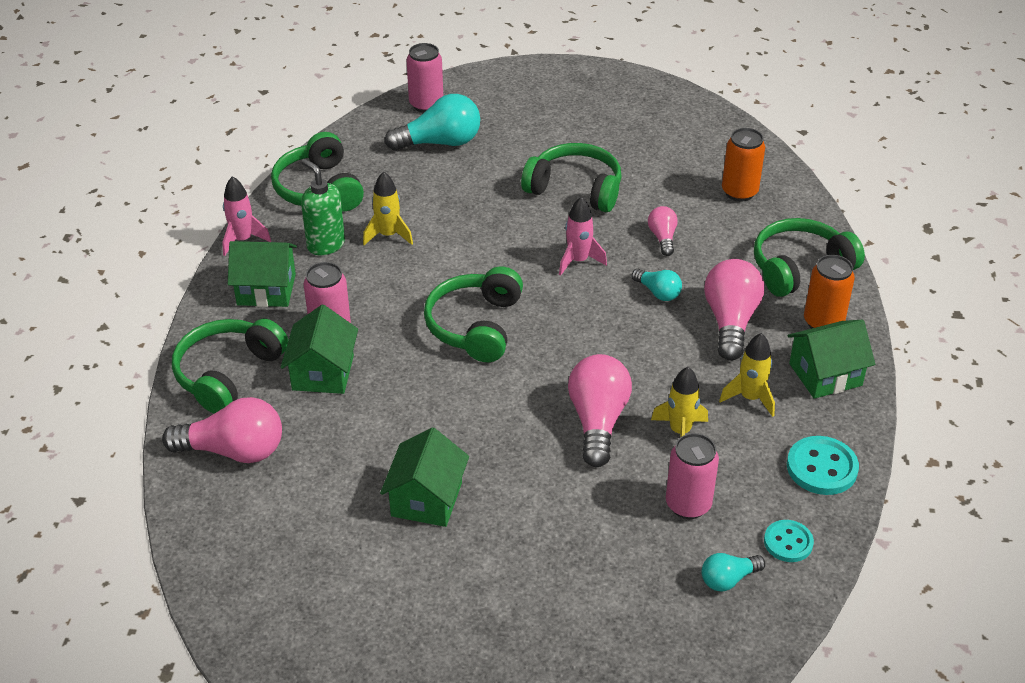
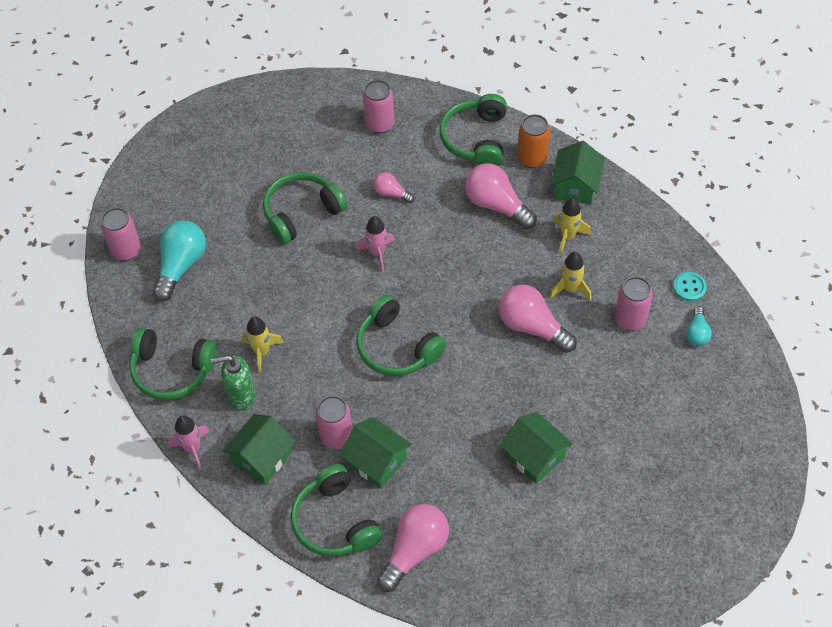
camera: 55 degrees left, 15 degrees up
turquoise light bulb [632,269,682,301] -> none
orange can [722,128,765,201] -> pink can [363,80,395,134]
turquoise button [787,436,859,495] -> none

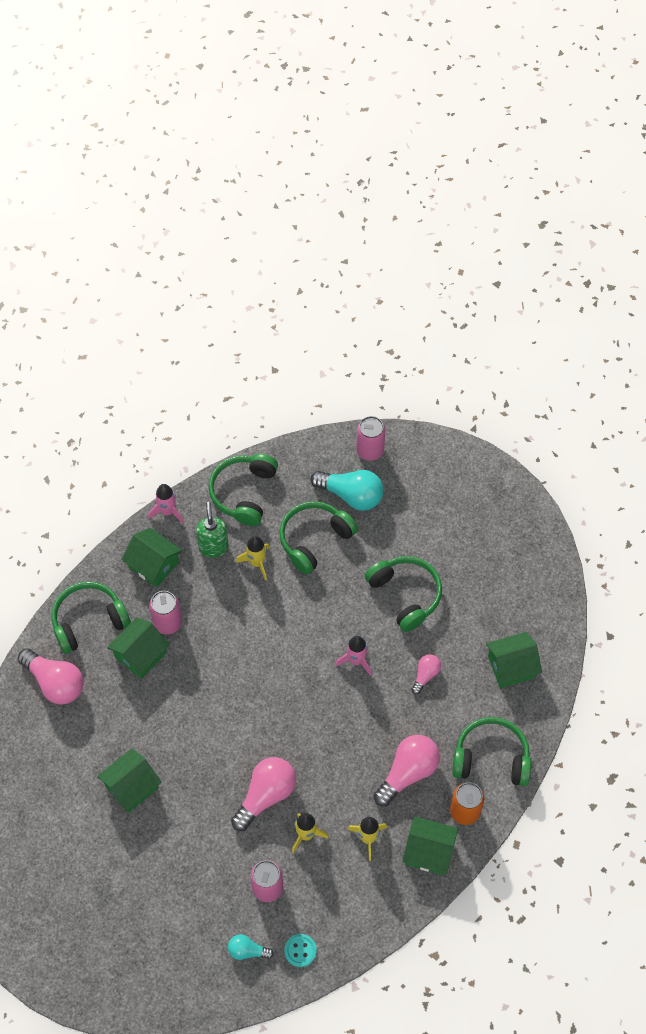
camera: 90 degrees right, 5 degrees up
green headphones [356,295,446,376] -> green headphones moved to [279,501,358,575]
pink can [363,80,395,134] -> green house [486,632,542,688]

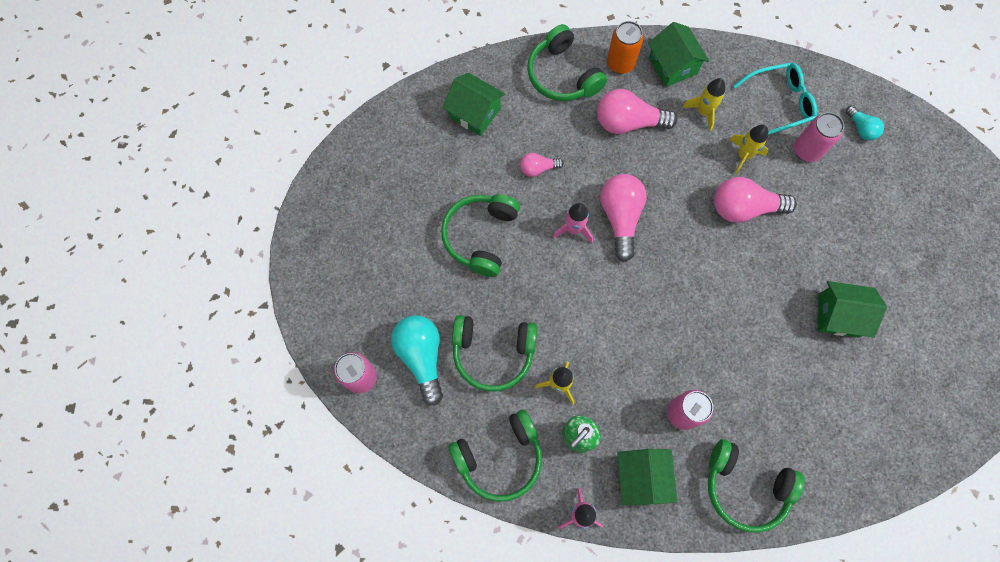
camera: 130 degrees left, 10 degrees up
pink light bulb [18,648,84,704] -> pink light bulb moved to [600,174,647,262]
green house [107,617,170,679] -> none
turquoise button [284,934,317,967] -> none
none -> turquoise glasses [733,62,817,135]

